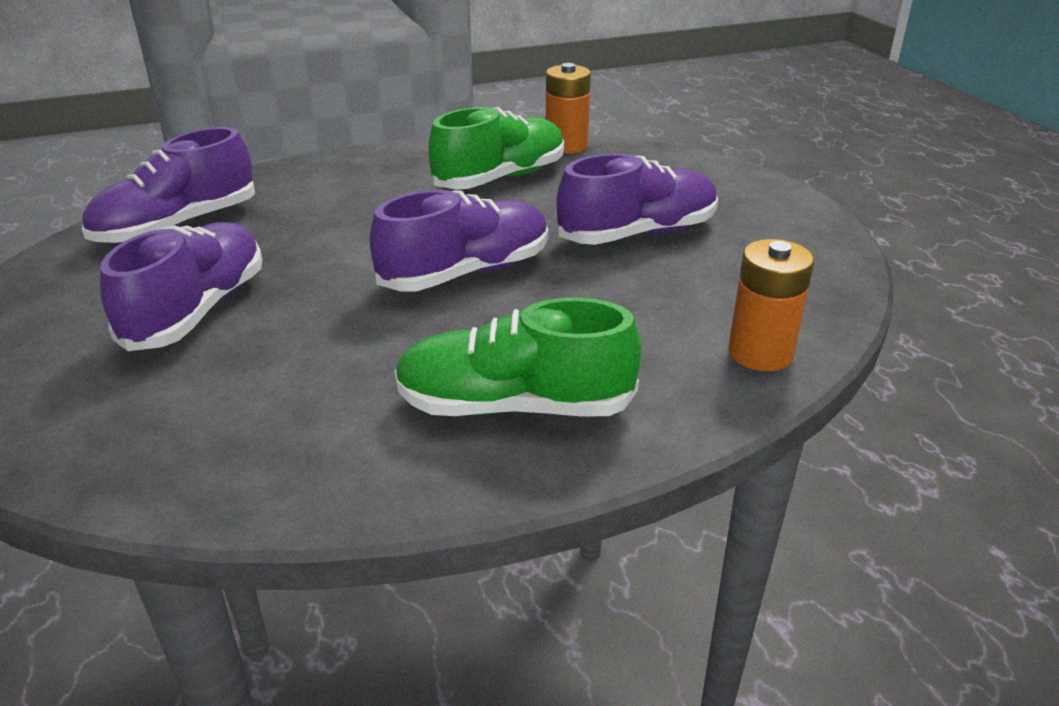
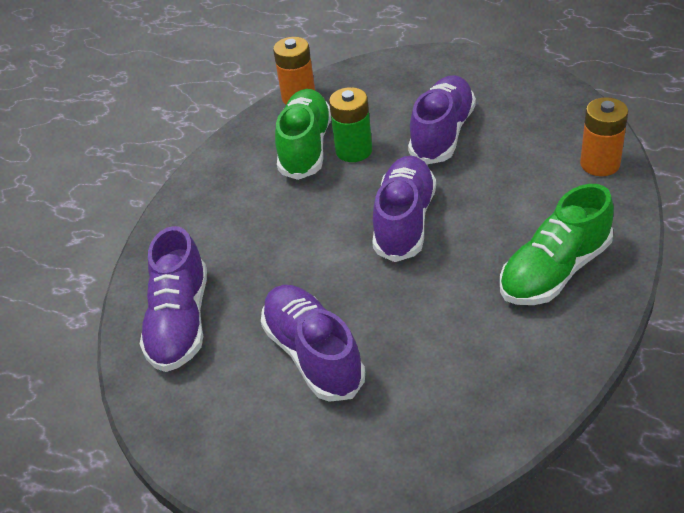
camera: 40 degrees left, 10 degrees up
none -> green battery [329,87,372,162]

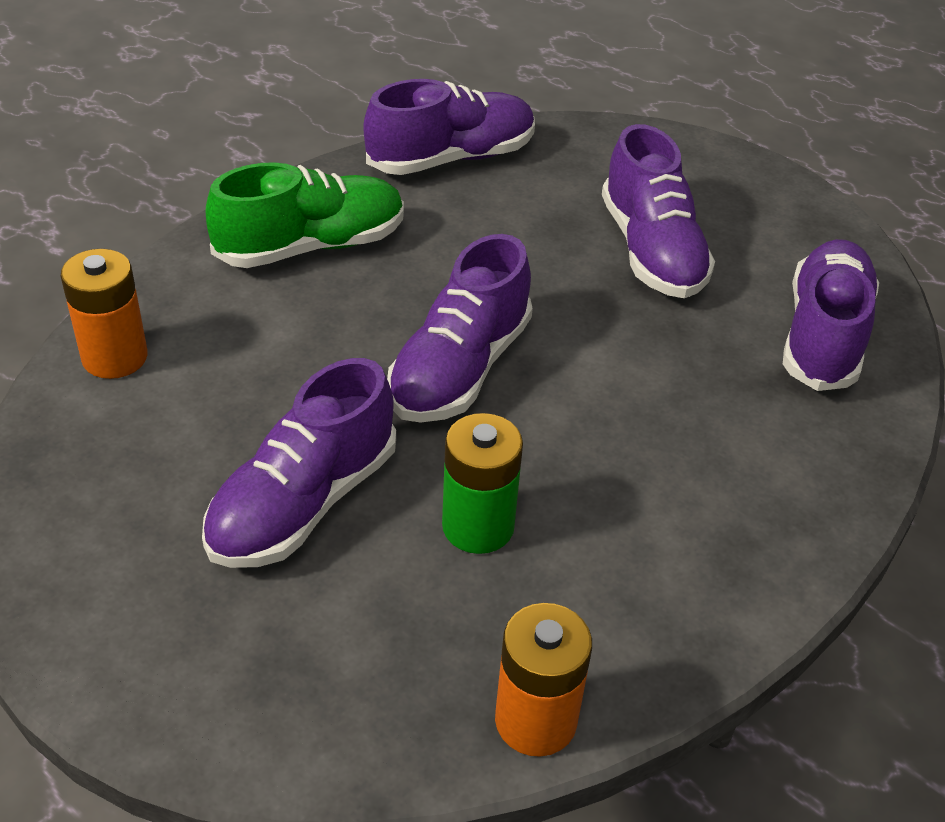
camera: 170 degrees left, 0 degrees up
green shoe [275,89,331,180] -> none
none -> purple shoe [363,79,535,175]

